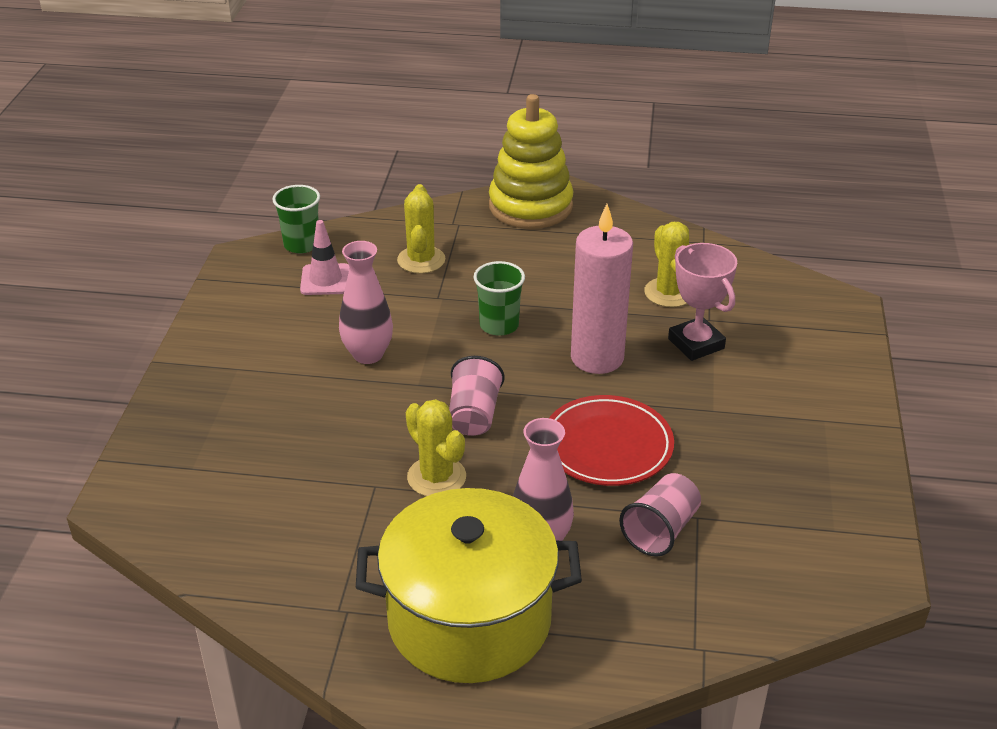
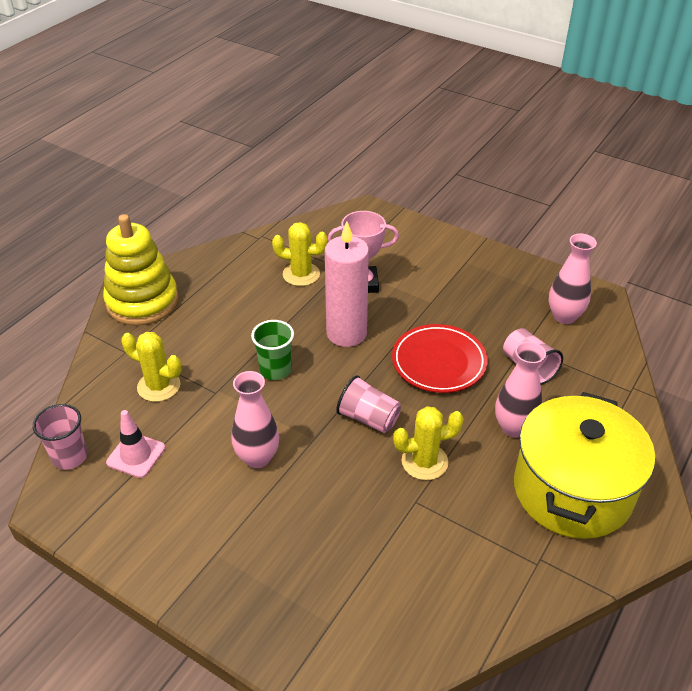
camera: 65 degrees left, 5 degrees up
green cup [272,185,320,253] -> pink cup [33,404,88,470]
none -> pink vase [549,234,597,324]

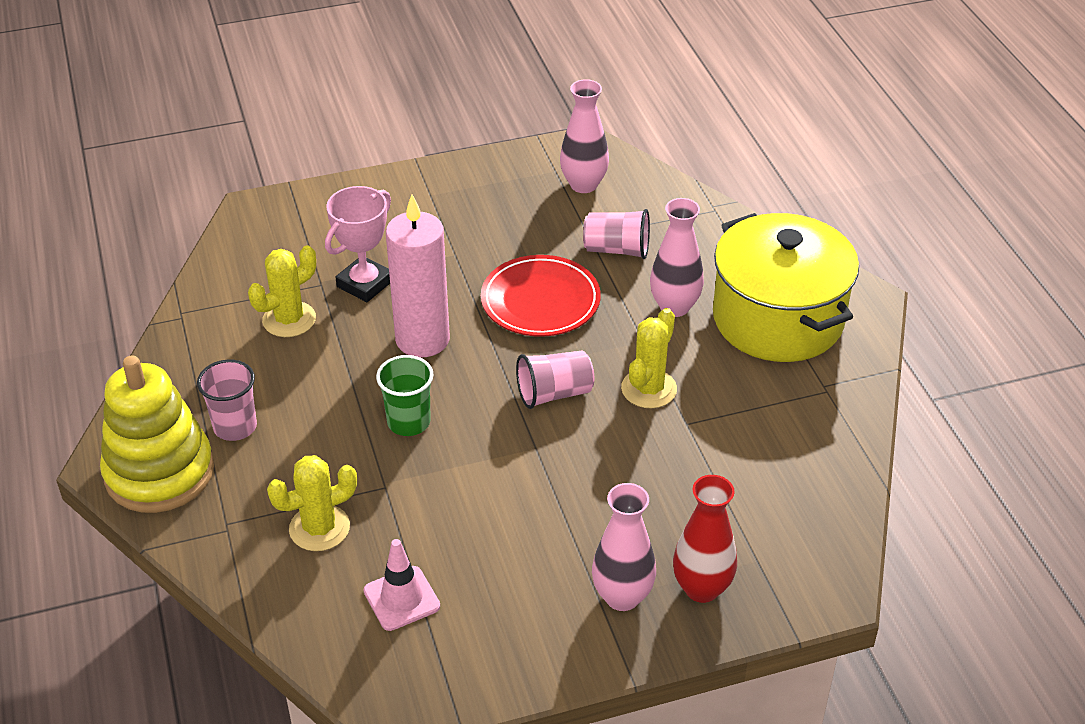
camera: 50 degrees left, 0 degrees up
pink cup [33,404,88,470] -> pink cup moved to [197,360,257,441]
pink vase [231,371,279,468] -> pink vase moved to [592,483,656,611]
none -> red vase [673,475,737,603]

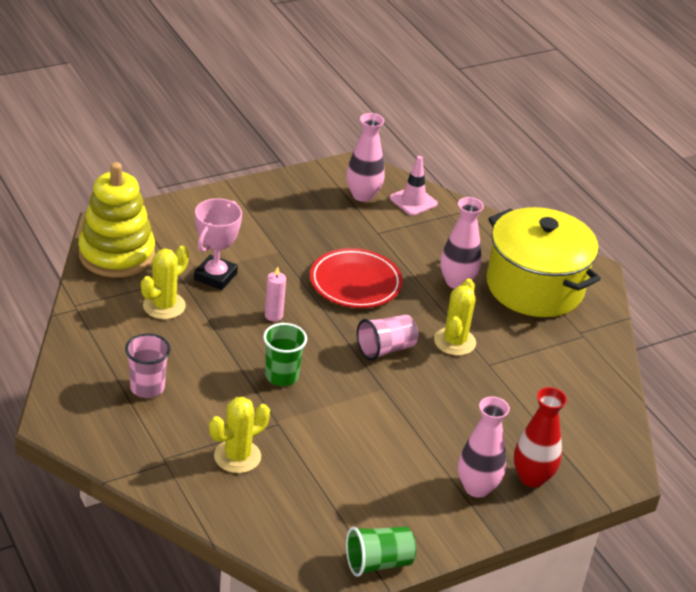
camera: 15 degrees left, 5 degrees down
yellow stacking toy [100,355,214,513] -> yellow stacking toy moved to [78,162,155,278]
pink traffic cone [364,539,440,631] -> pink traffic cone moved to [390,156,438,216]
pink candle [386,195,450,358] -> pink candle [265,267,286,321], size x0.44
pink cup [583,209,650,259] -> none
none -> green cup [346,527,416,577]

